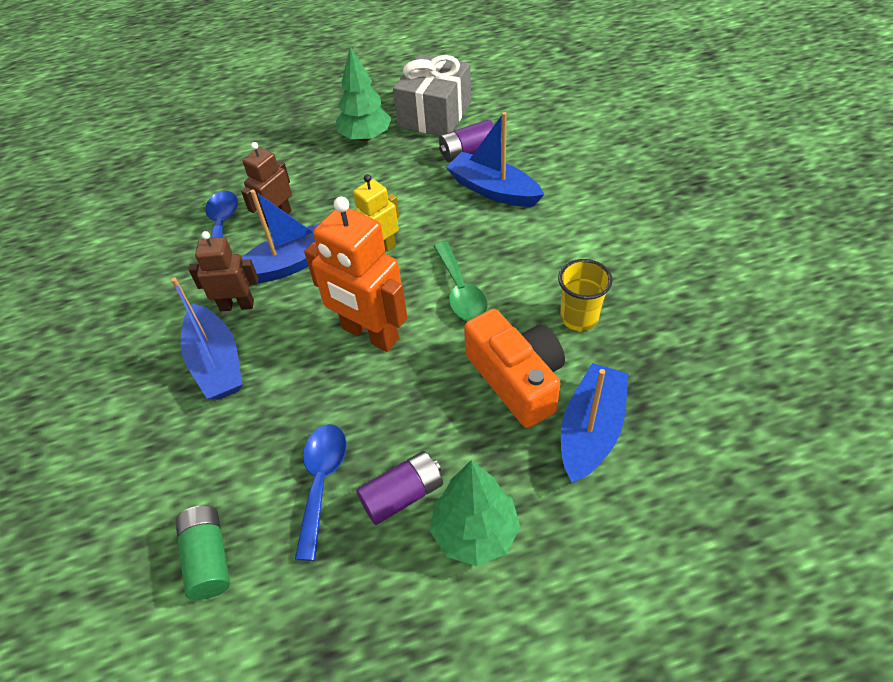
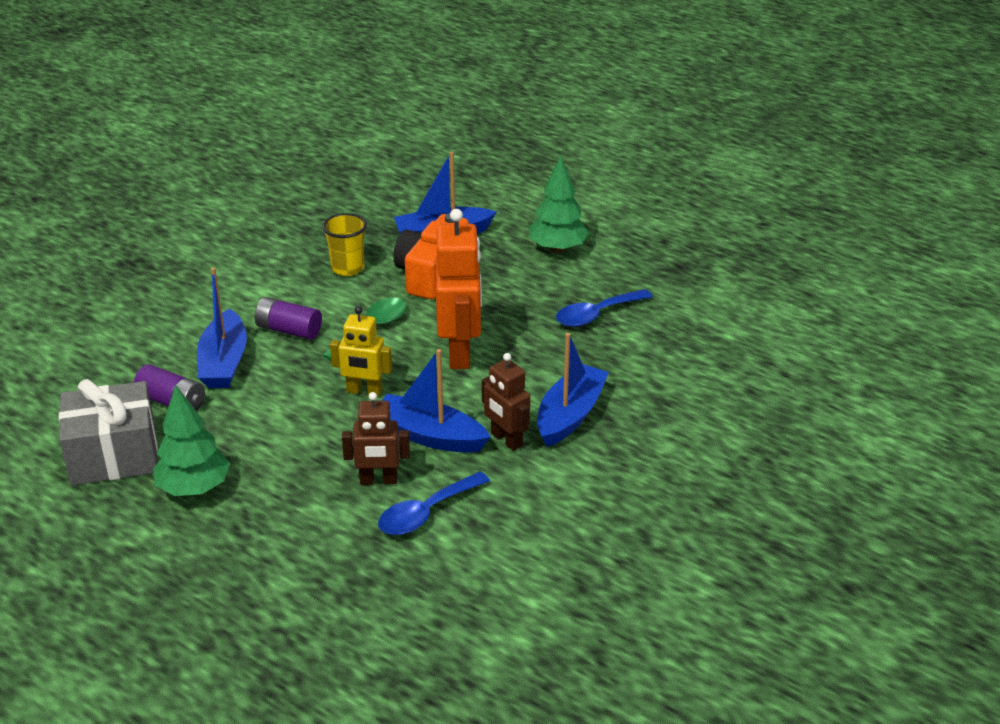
camera: 130 degrees left, 15 degrees down
green battery [175,505,230,600] -> none
purple battery [356,451,443,525] -> purple battery moved to [255,297,322,340]

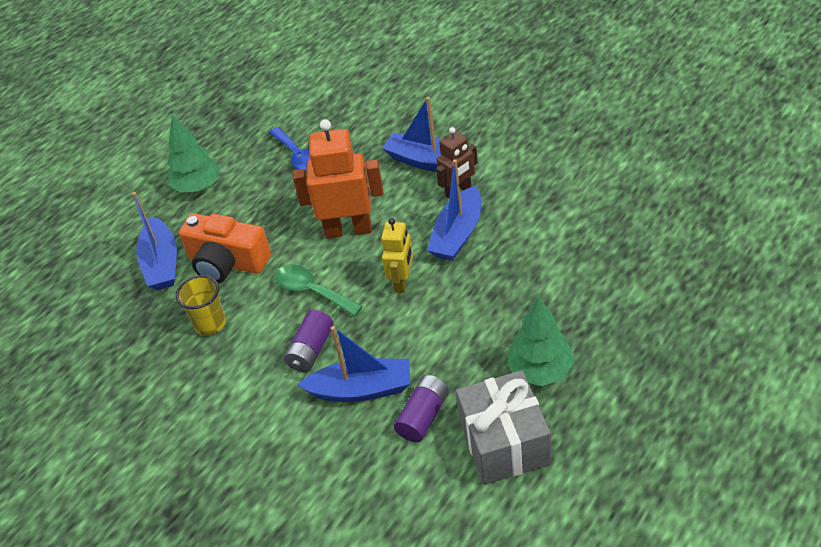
camera: 85 degrees left, 10 degrees up
brown robot [342,392,410,485] -> none
blue spoon [378,471,490,535] -> none

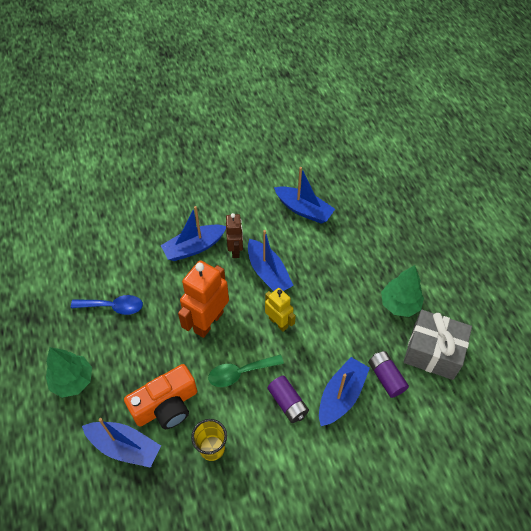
camera: 60 degrees left, 10 degrees up
none -> blue boat [274,167,335,224]

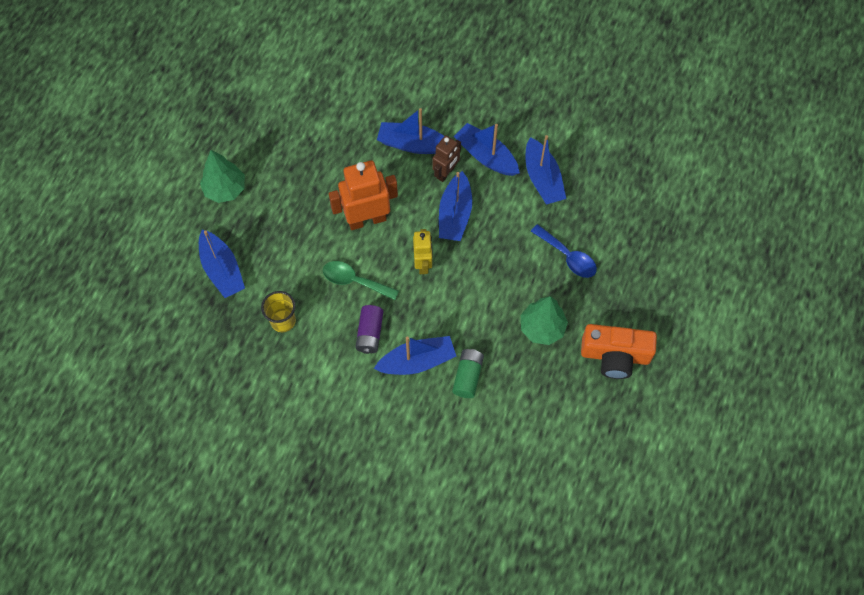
camera: 40 degrees right, 10 degrees up
blue spoon [71,295,143,315] -> blue spoon moved to [531,224,597,278]
orange camera [124,364,197,429] -> orange camera moved to [581,324,657,379]
purple battery [368,351,409,398] -> green battery [452,349,484,398]
grey gift [404,310,472,380] -> none
none -> blue boat [454,123,520,176]

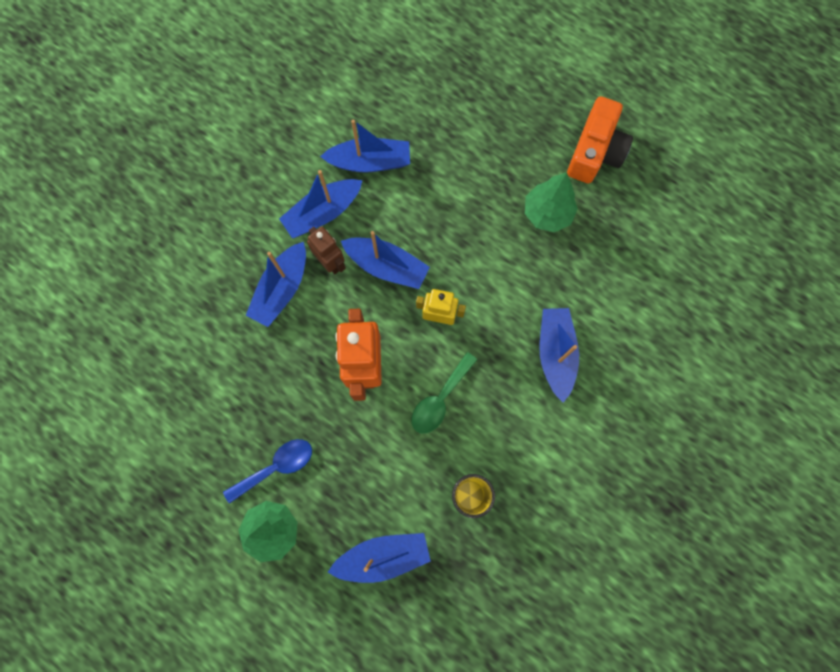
camera: 75 degrees left, 10 degrees up
purple battery [356,305,383,354] -> none
green battery [452,349,484,398] -> none
blue spoon [531,224,597,278] -> blue spoon moved to [223,439,312,504]

